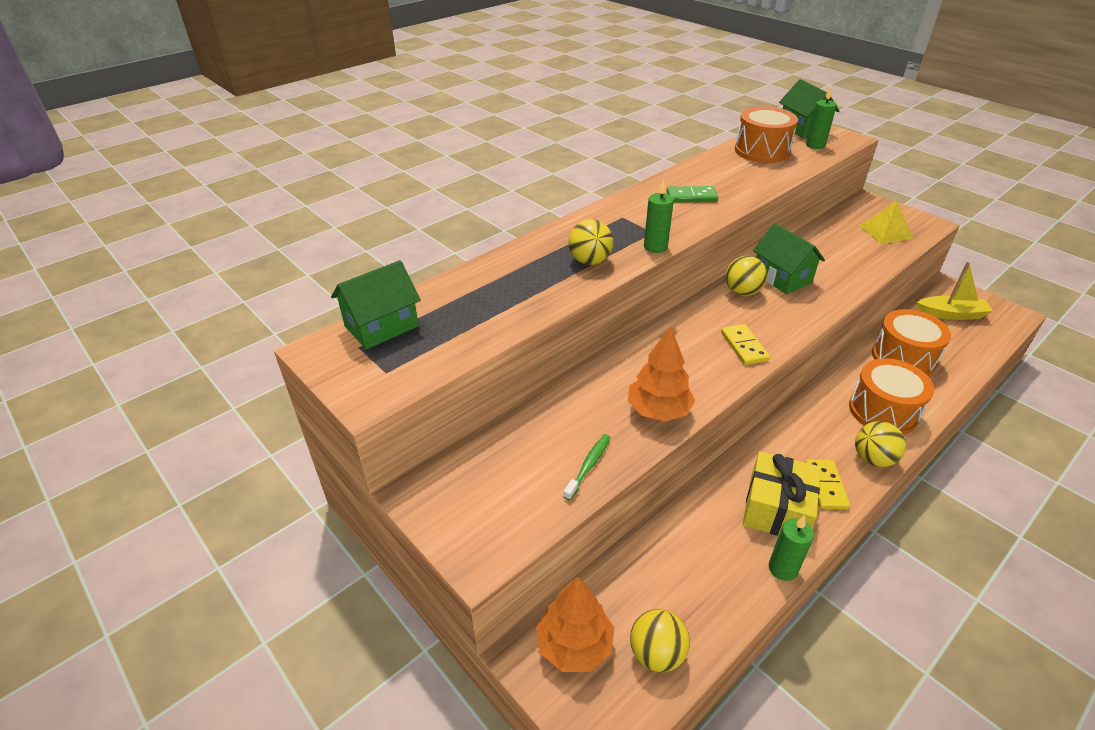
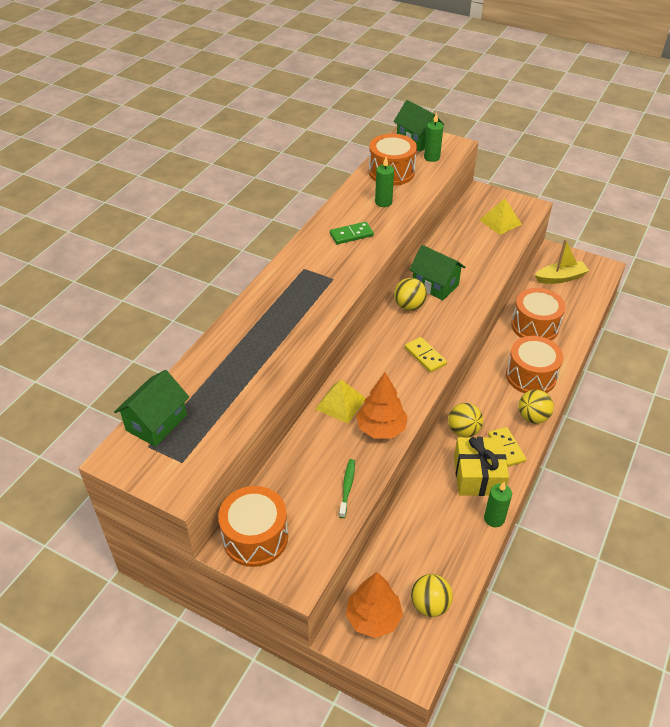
camera: 20 degrees left, 5 degrees up
yellow ball [568,219,613,265] -> yellow ball moved to [448,403,483,437]
green candle [644,179,674,253] -> green candle moved to [375,157,394,207]
none -> orange drum [218,486,288,567]
none -> yellow pyramid [315,379,366,424]

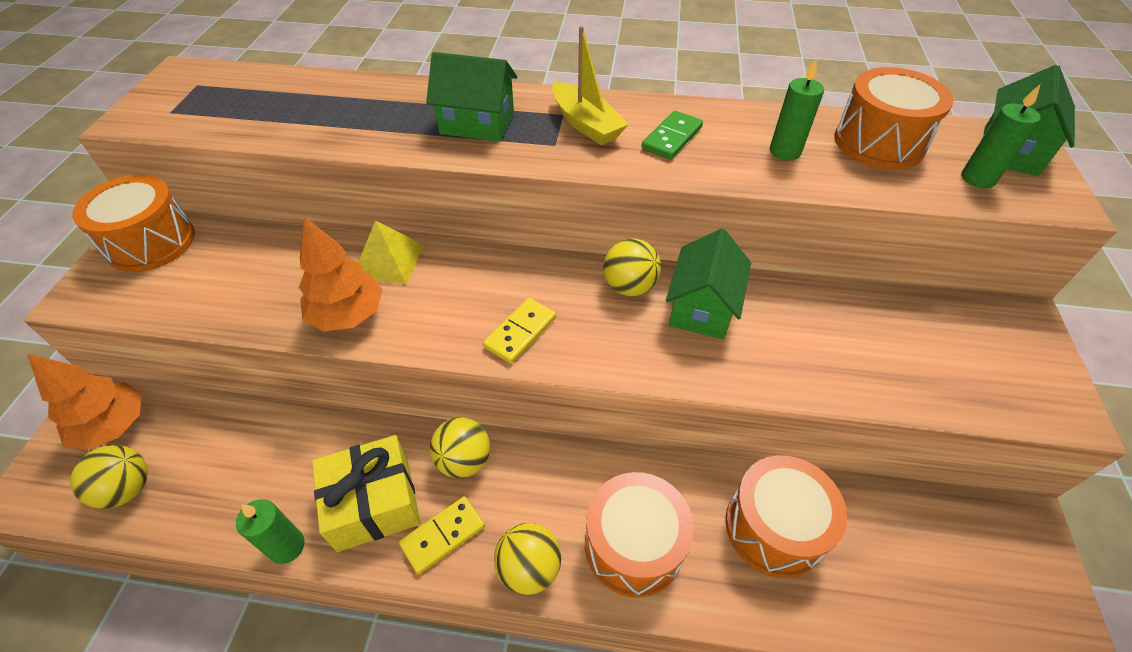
camera: 70 degrees right, 5 degrees up
green house [114,370,189,447] -> green house moved to [426,52,517,142]
green domino [330,222,374,244] -> green domino turned 75 degrees clockwise [642,111,703,160]
green toothbrush [339,459,355,518] -> none
yellow pyramid [480,198,522,235] -> none
yellow boat [535,239,589,284] -> yellow boat moved to [552,26,629,145]

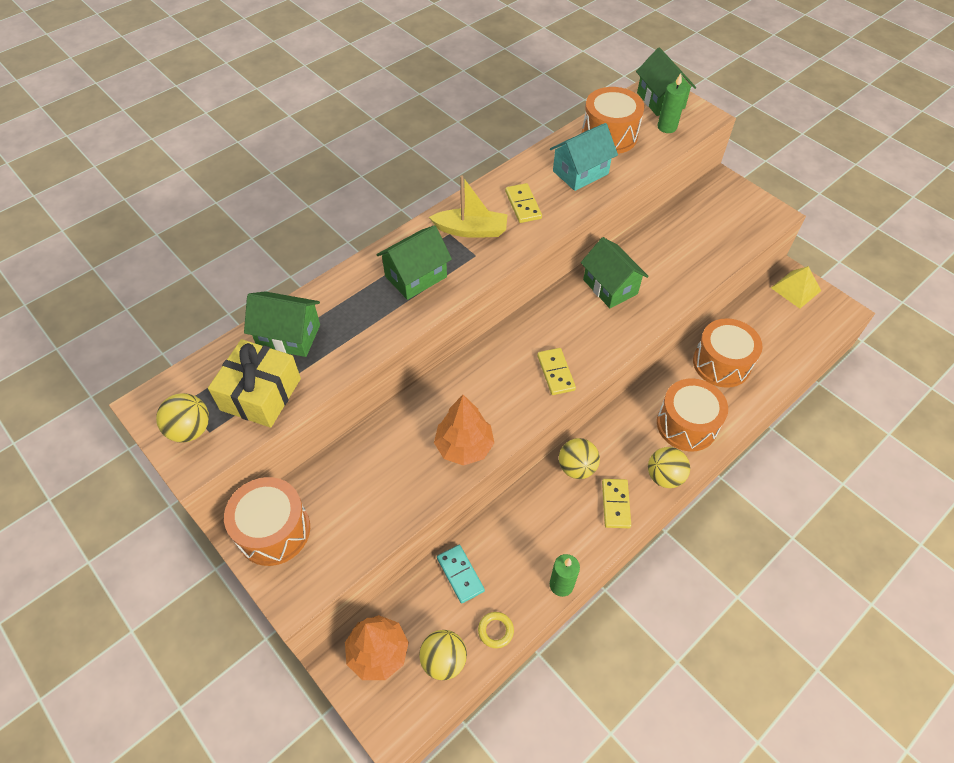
camera: 50 degrees left, 5 degrees up
yellow gift [312,435,421,552] -> yellow gift moved to [208,339,301,428]
yellow pyramid [358,220,424,285] -> yellow pyramid moved to [771,266,821,309]
yellow ball [603,238,661,296] -> yellow ball moved to [156,393,209,443]
green domino [642,111,703,160] -> yellow domino [505,183,542,223]
green candle [770,58,824,160] -> turquoise house [550,123,618,191]
none -> green house [244,291,320,357]
none -> turquoise domino [437,545,485,604]
none -> yellow ring [478,612,514,648]

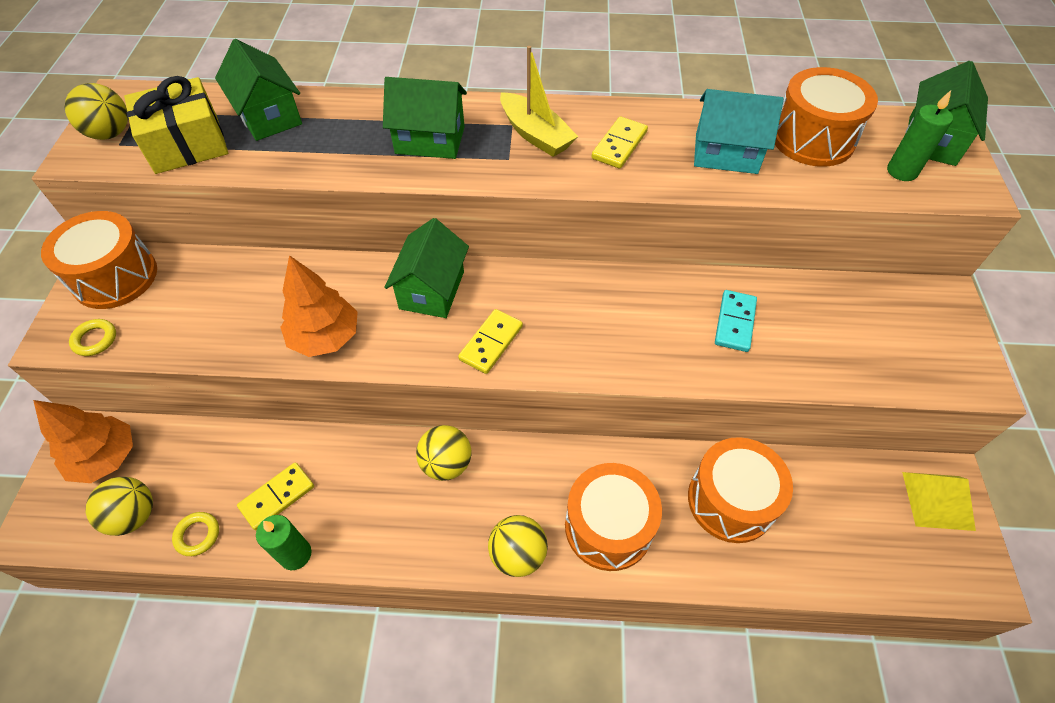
camera: 45 degrees right, 0 degrees up
turquoise domino [437,545,485,604] -> turquoise domino moved to [715,290,757,352]
green house [581,237,649,308] -> green house moved to [384,218,469,318]
yellow domino [602,479,631,528] -> yellow domino moved to [237,462,314,530]
none -> yellow ring [69,319,116,356]

